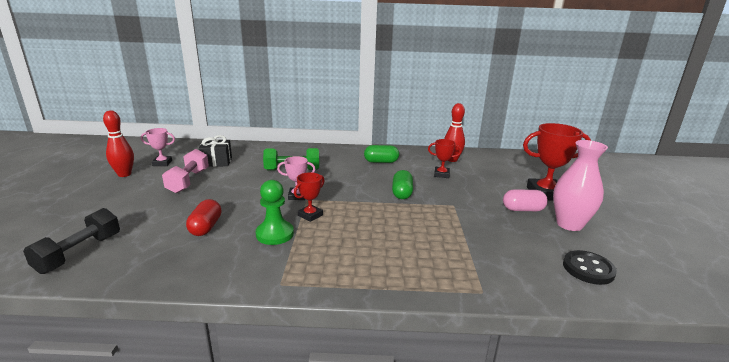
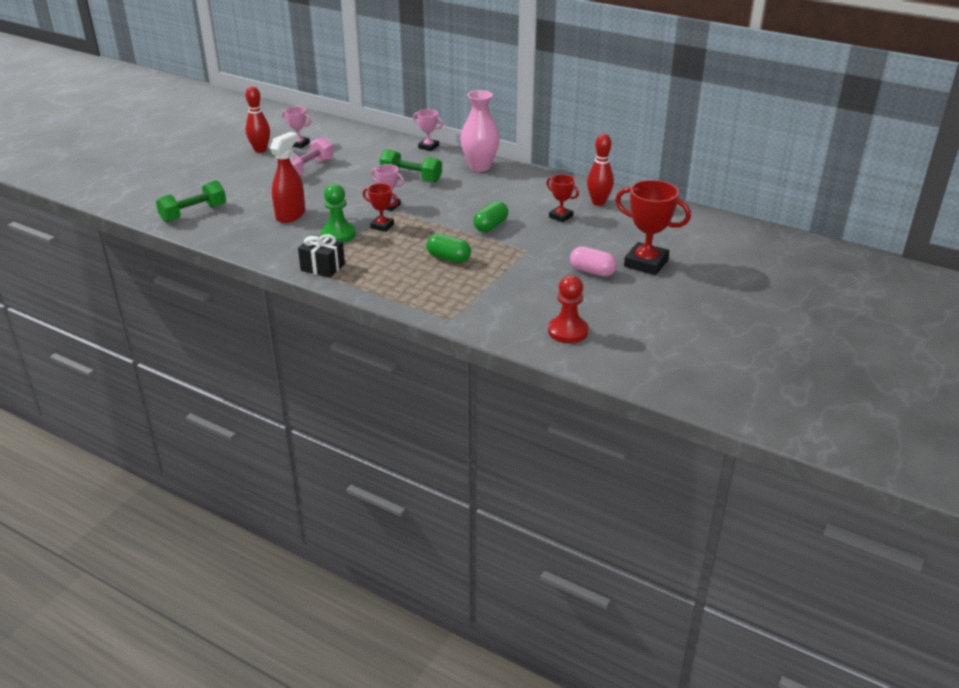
camera: 30 degrees right, 10 degrees up
black dumbbell [23,208,120,274] -> green dumbbell [156,180,226,222]
red capsule [186,199,222,236] -> red spray bottle [270,132,305,223]
black gift [199,135,232,167] -> black gift moved to [298,234,345,278]
red trophy [294,172,325,222] -> red trophy turned 45 degrees clockwise [363,183,399,232]
green capsule [364,145,399,163] -> green capsule moved to [426,234,471,263]
pink vase [553,140,608,231] -> pink vase moved to [460,90,500,172]
black button [563,250,617,285] -> red pawn [548,275,588,343]
none -> pink trophy [413,109,443,151]

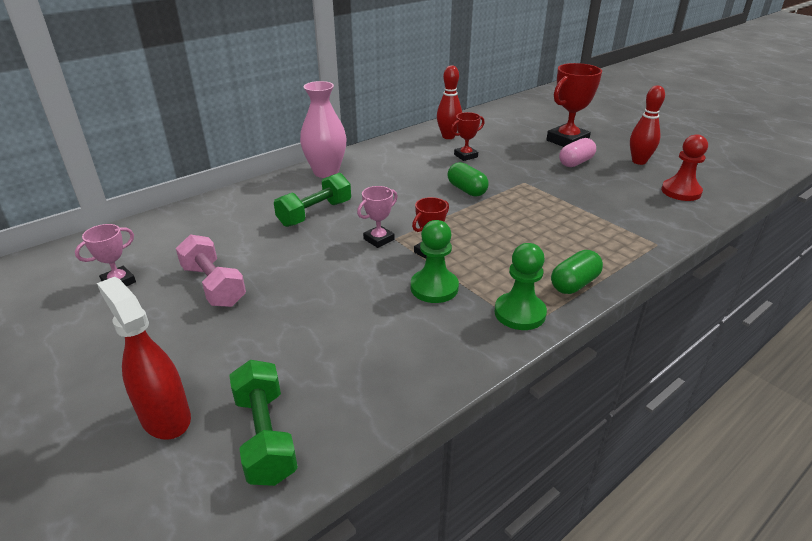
camera: 70 degrees left, 0 degrees up
red bowling pin [245,86,270,153] -> red bowling pin moved to [630,85,665,165]
red spray bottle [270,132,305,223] -> red spray bottle moved to [97,277,191,440]
black gift [298,234,345,278] -> green pawn [494,243,547,330]
pink trophy [413,109,443,151] -> none
green capsule [426,234,471,263] -> green capsule moved to [551,250,603,294]

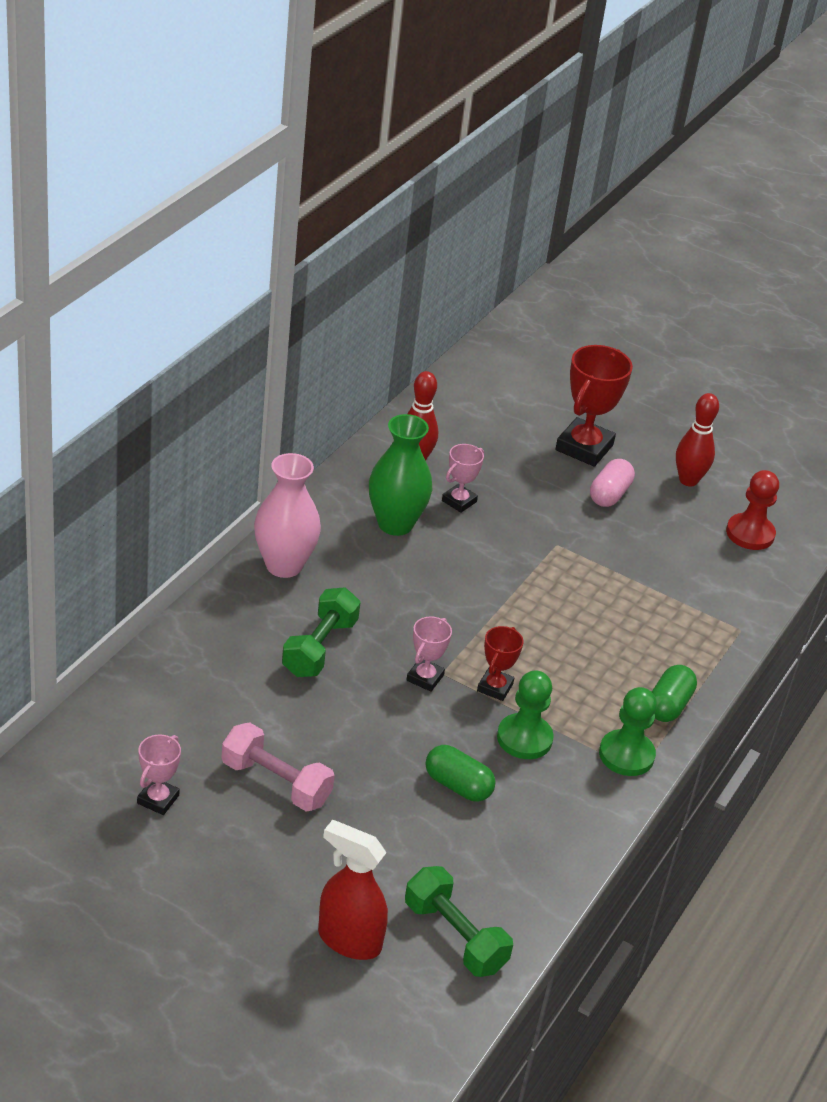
camera: 25 degrees left, 5 degrees up
green capsule [447,162,489,197] -> green capsule moved to [425,745,496,802]
red trophy [451,112,484,161] -> pink trophy [442,444,484,513]
none -> green vase [369,414,433,536]

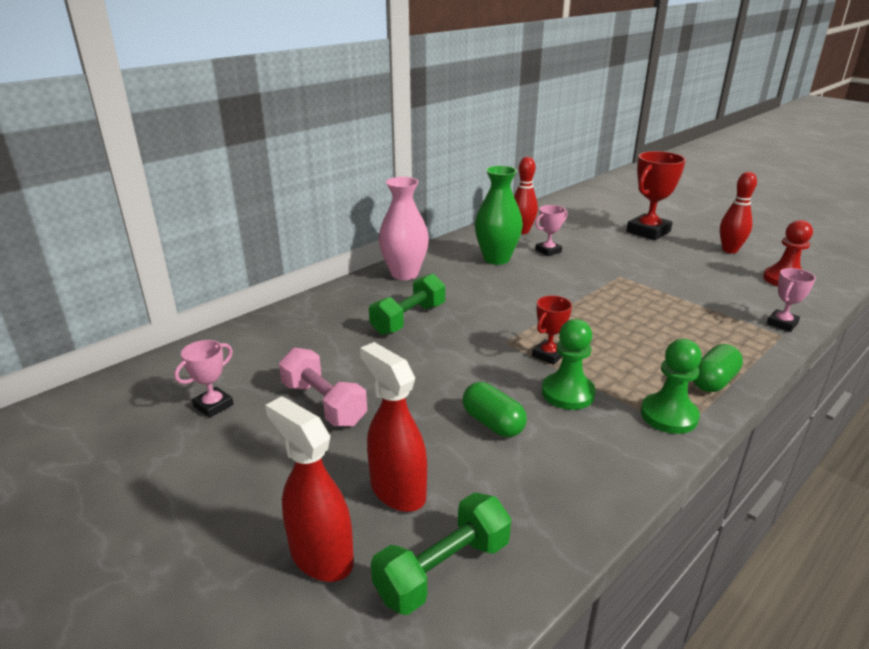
camera: 20 degrees right, 10 degrees down
green dumbbell [405,866,513,977] -> green dumbbell turned 75 degrees clockwise [371,492,511,615]
pink trophy [407,617,452,692] -> pink trophy moved to [767,268,816,332]
pink capsule [590,459,635,507] -> none
none -> red spray bottle [360,342,427,512]

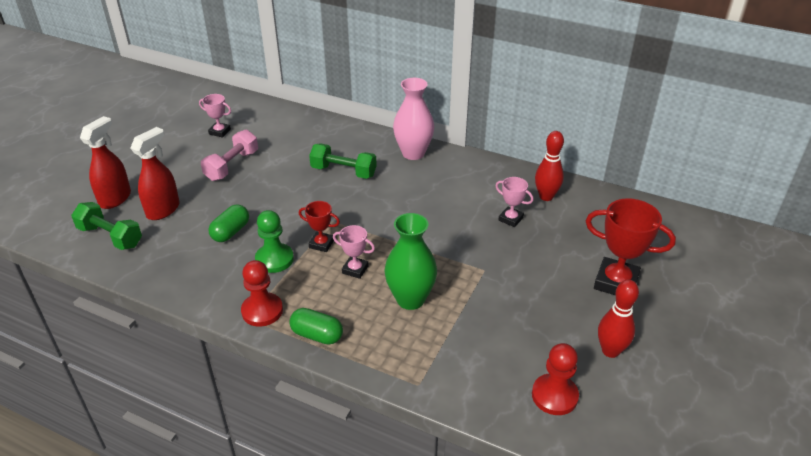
camera: 70 degrees right, 10 degrees up
green vase [475,166,523,265] -> green vase moved to [384,213,437,310]
green pawn [641,339,702,434] -> red pawn [241,260,283,327]
pink trophy [767,268,816,332] -> pink trophy moved to [333,225,375,279]

